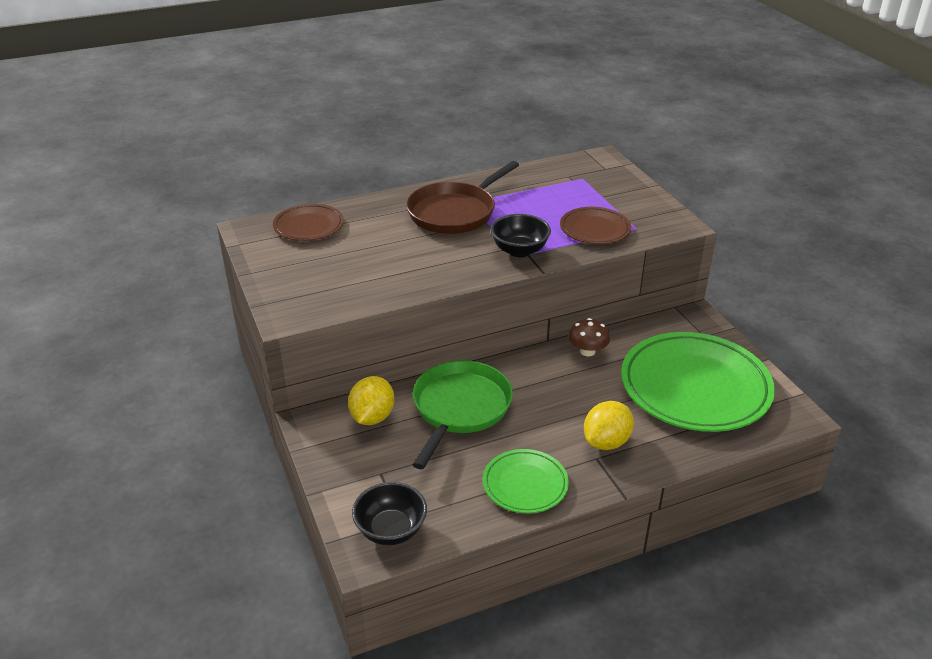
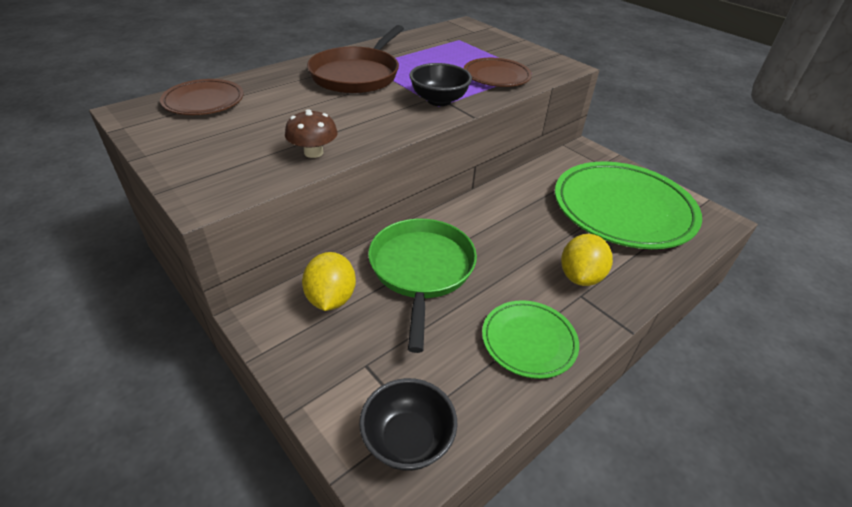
camera: 20 degrees left, 5 degrees up
brown mushroom [568,318,610,356] -> brown mushroom moved to [285,109,338,158]

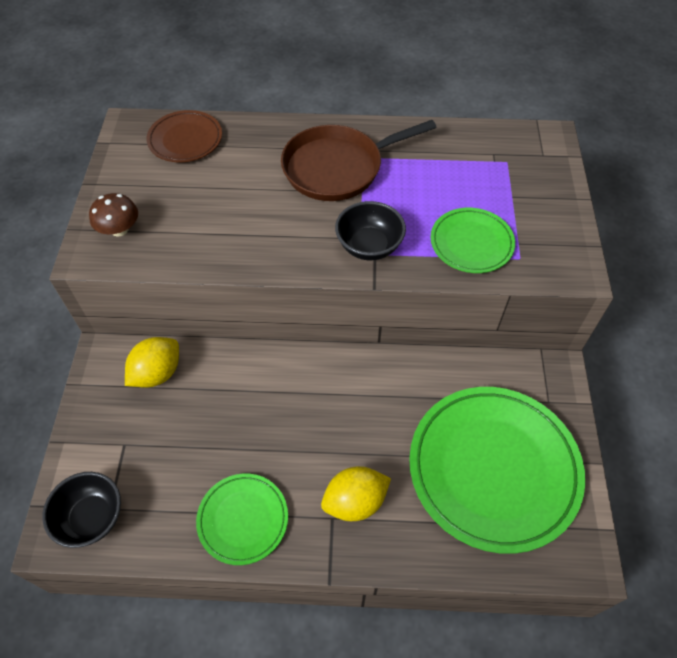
camera: 45 degrees right, 15 degrees up
brown mushroom [285,109,338,158] -> brown mushroom moved to [89,193,138,237]
green pan [368,219,477,353] -> none
brown plate [464,58,532,87] -> green plate [430,208,515,273]

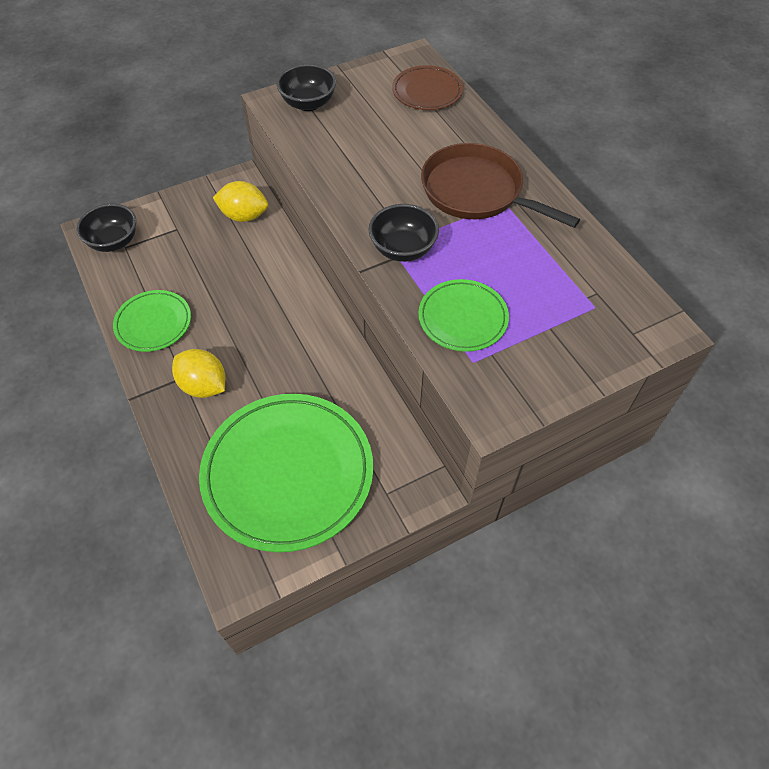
camera: 60 degrees right, 0 degrees up
brown mushroom [89,193,138,237] -> black bowl [276,64,336,111]

